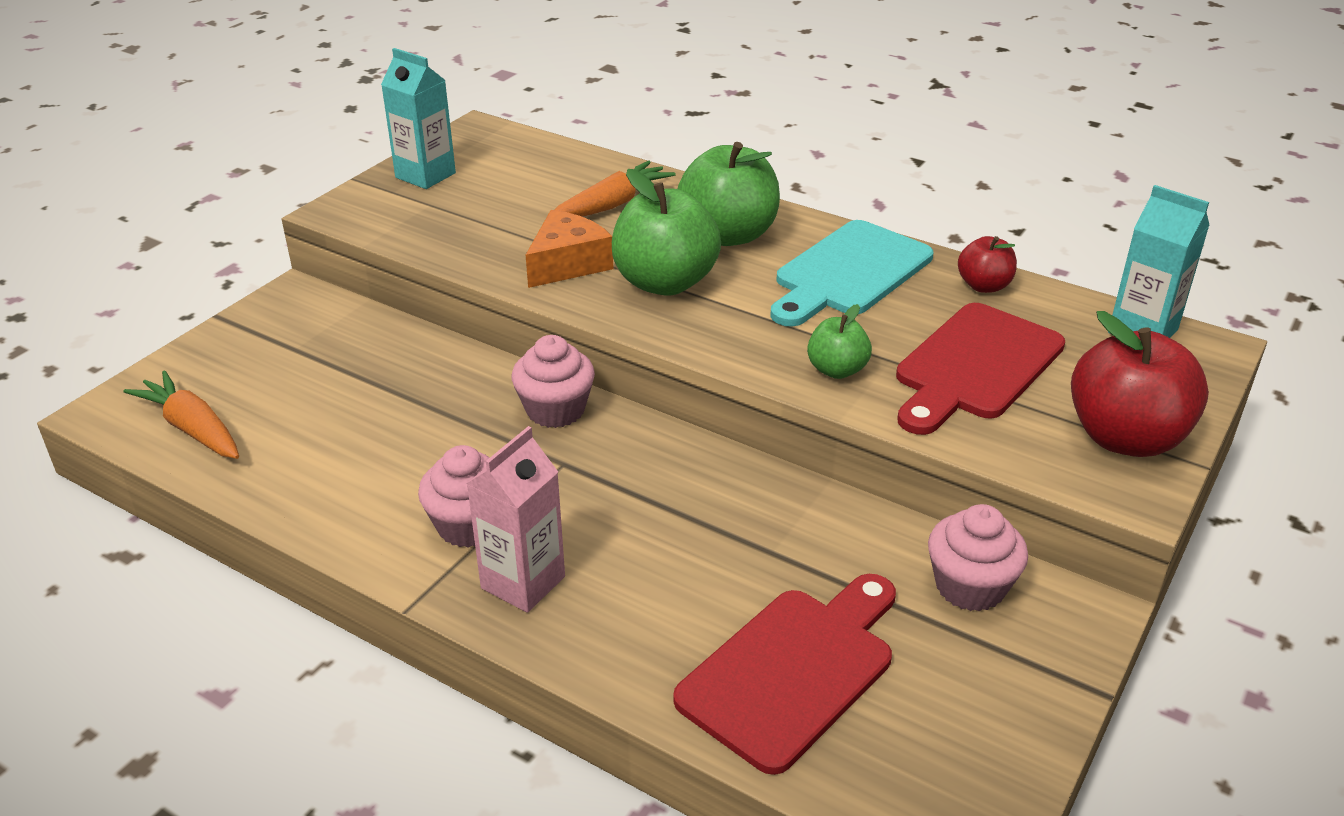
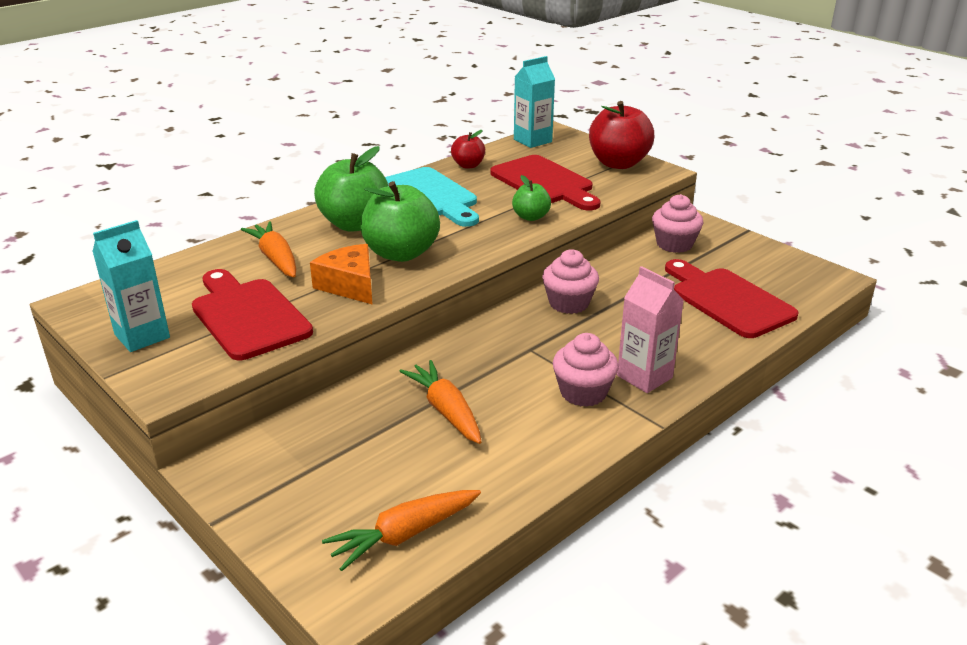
camera: 75 degrees left, 5 degrees down
pink cupcake [512,335,595,428] -> pink cupcake moved to [542,249,599,314]
none -> red cutting board [192,269,313,360]
none -> orange carrot [399,360,481,444]

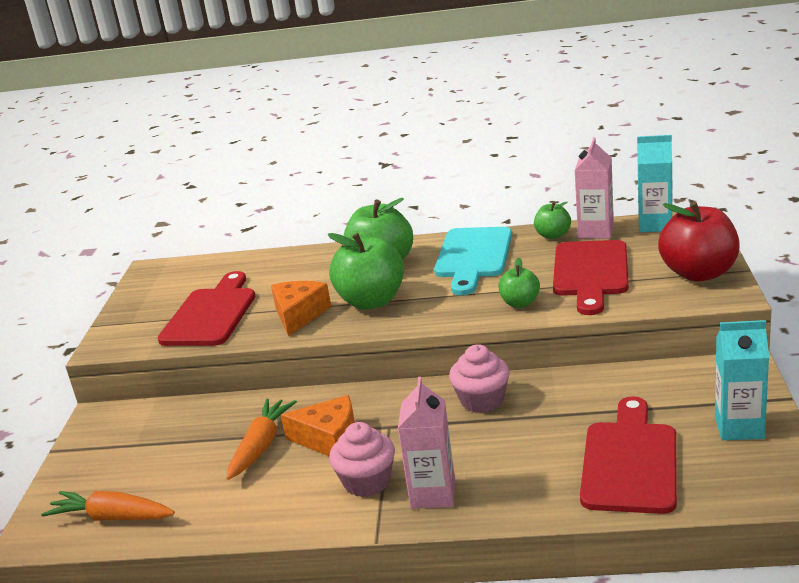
camera: 50 degrees right, 5 degrees down
turquoise carton [92,220,170,352] -> turquoise carton moved to [715,320,769,440]
orange carrot [241,221,296,277] -> none
red apple [451,130,485,169] -> green apple [534,201,571,239]
pink cupcake [652,194,703,253] -> none
none -> orange cheese [281,395,355,456]
none -> pink carton [574,137,614,239]

